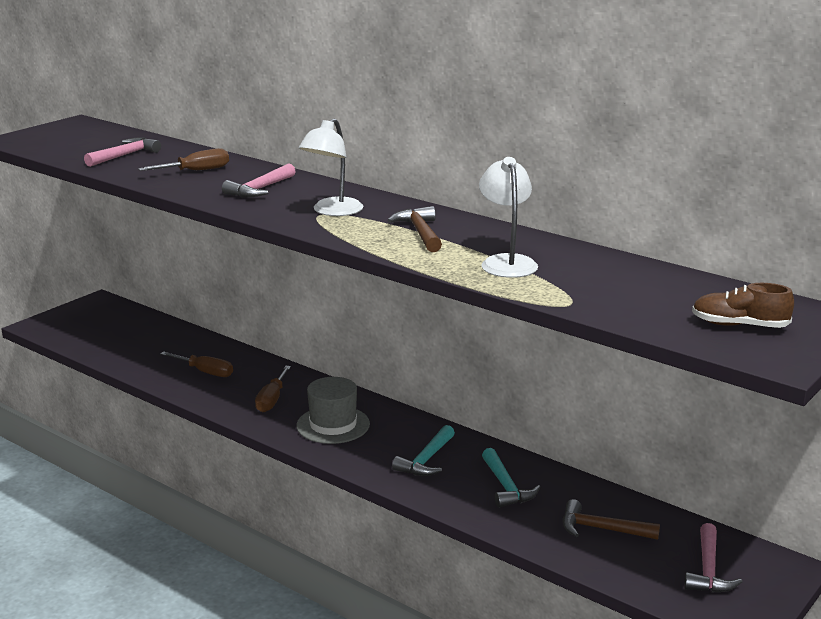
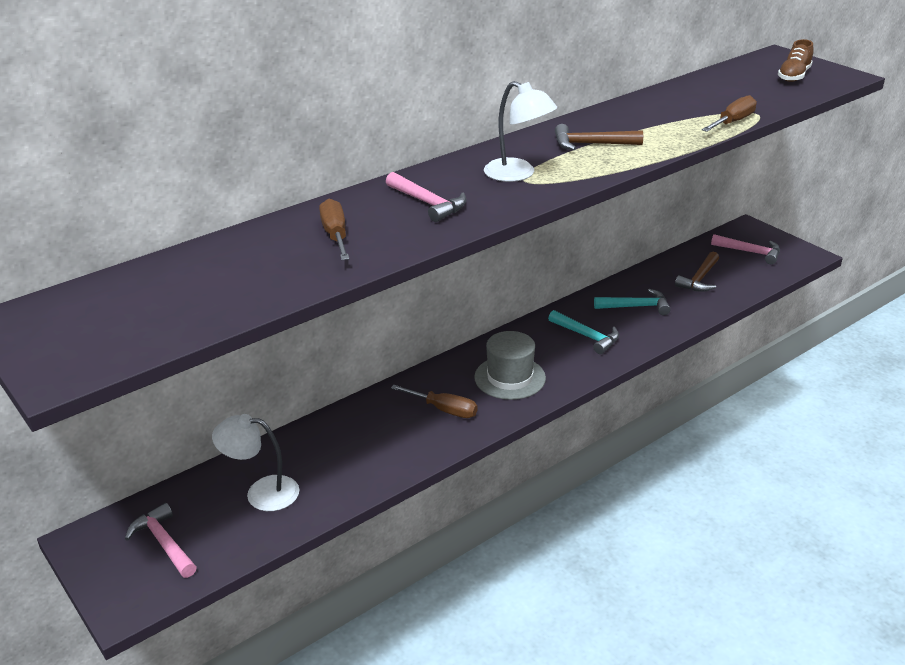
camera: 75 degrees left, 10 degrees up
pink hammer [84,138,161,167] -> pink hammer moved to [125,503,197,578]
brown screwdriver [160,351,233,377] -> brown screwdriver moved to [702,95,757,132]
white lamp [479,157,538,278] -> white lamp moved to [212,414,300,511]

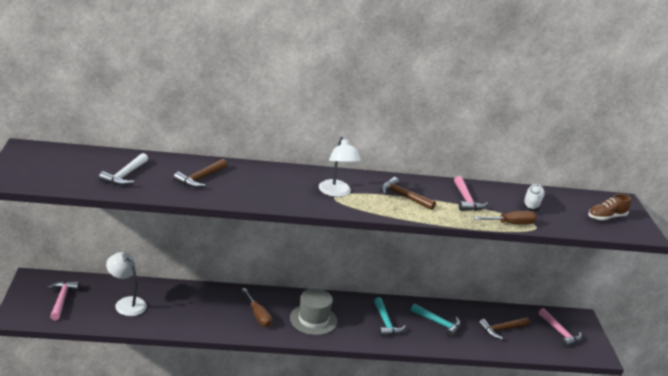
camera: 30 degrees right, 5 degrees down
brown screwdriver [319,199,350,260] -> brown hammer [173,159,227,188]
pink hammer [386,172,466,222] -> pink hammer moved to [454,176,488,211]
none -> white hammer [99,153,148,186]
none -> white shoe [523,184,545,211]

